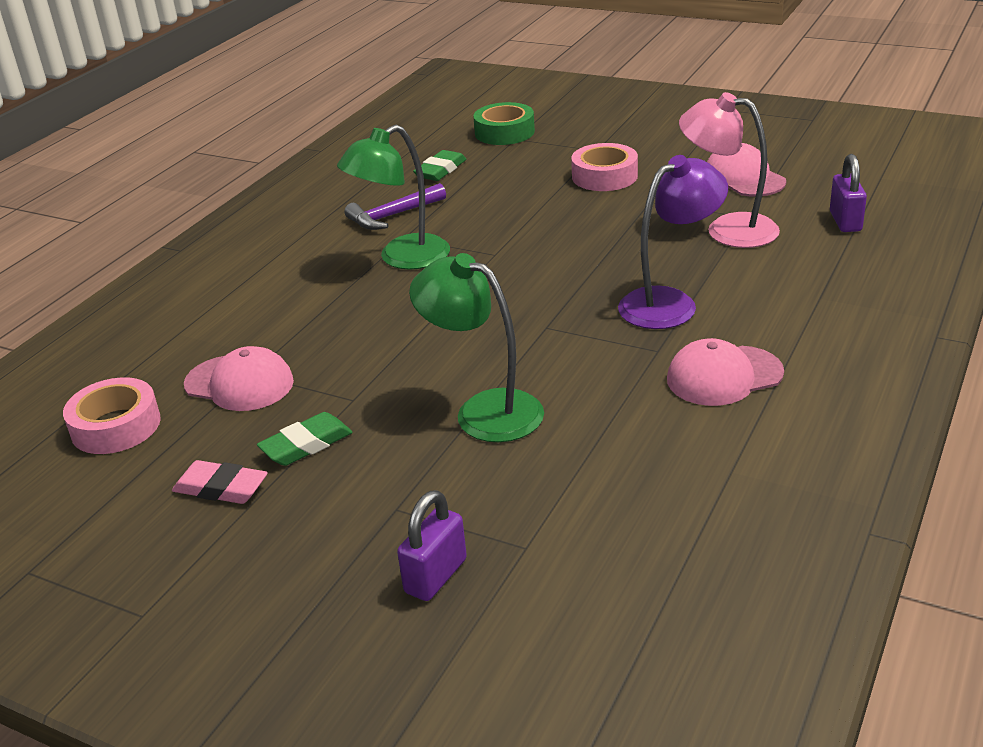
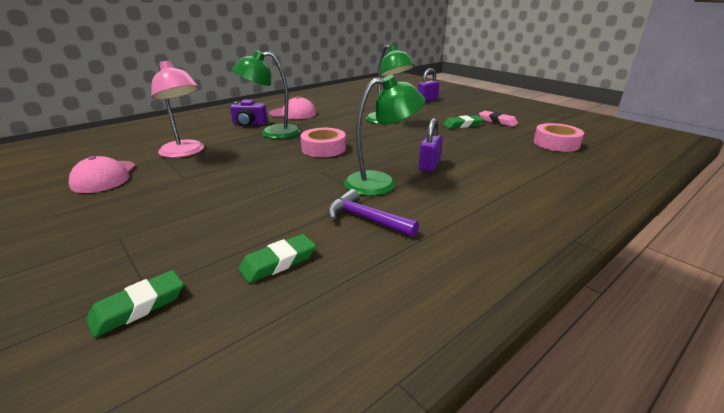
camera: 160 degrees left, 5 degrees down
pink cap [184,346,294,411] -> none
purple hammer [344,183,446,230] -> purple hammer turned 135 degrees counterclockwise [328,189,419,237]
green tape [473,102,535,145] -> green eraser [86,270,184,338]
pink tape [571,143,638,191] -> pink tape moved to [300,128,346,157]
purple lamp [618,155,728,329] -> green lamp [232,50,301,139]
purple padlock [830,154,867,232] -> purple padlock moved to [419,118,443,172]
none -> purple camera [230,99,267,126]

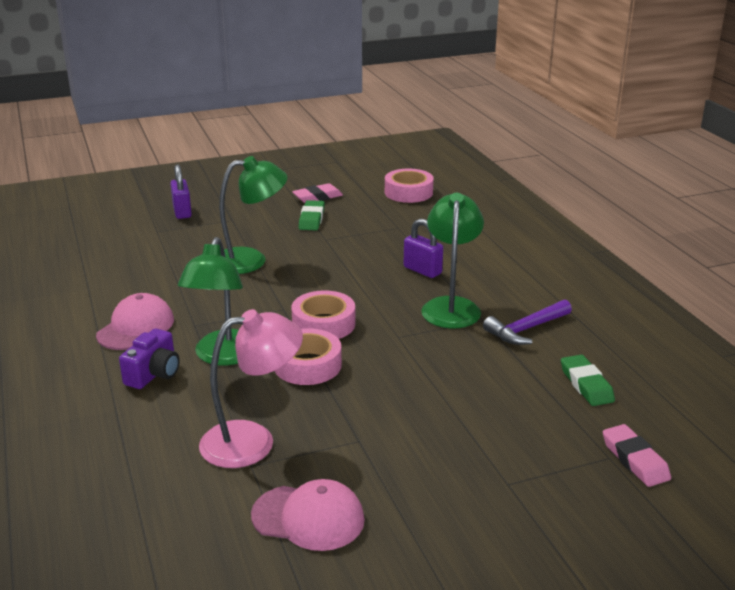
camera: 70 degrees left, 0 degrees up
green eraser [86,270,184,338] -> pink eraser [603,424,671,487]
none -> pink tape [275,328,342,385]

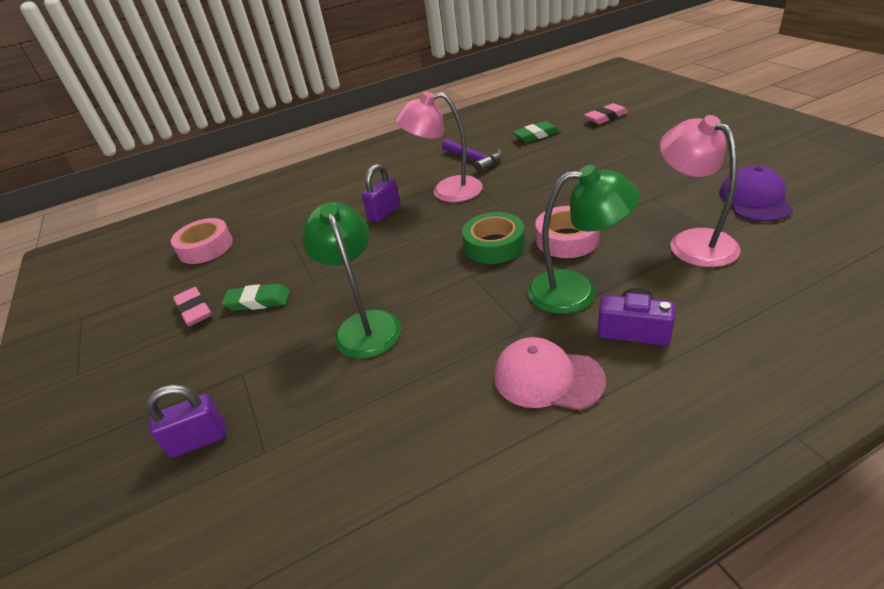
camera: 90 degrees left, 10 degrees up
pink cap [251,479,365,551] -> purple cap [719,165,793,222]
pink tape [291,290,356,339] -> green tape [462,212,525,264]
green lamp [421,193,484,328] -> pink lamp [395,92,483,202]

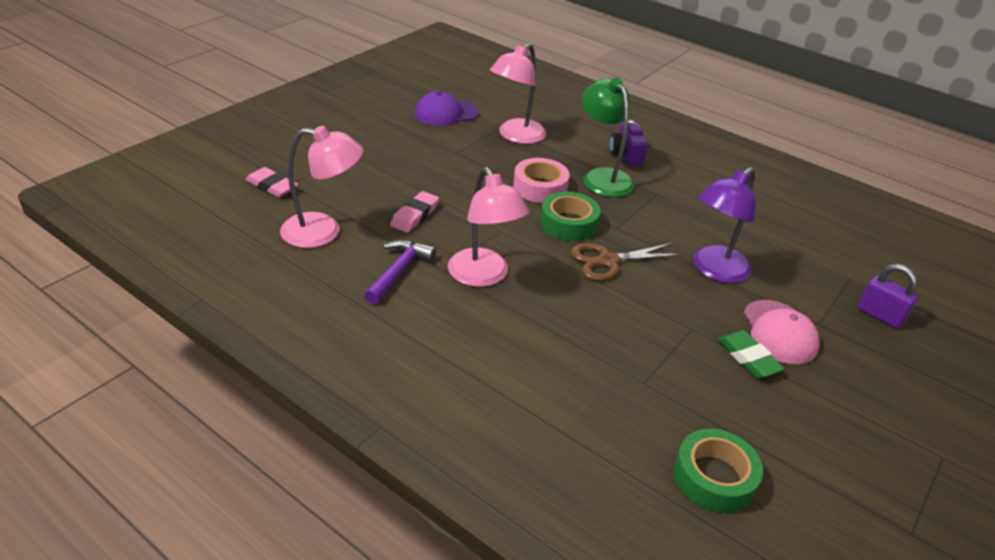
camera: 125 degrees left, 0 degrees up
pink tape [171,218,233,264] -> green tape [674,429,763,513]
pink eraser [173,287,212,326] -> pink eraser moved to [390,191,439,233]
green lamp [301,202,401,359] -> purple lamp [693,167,756,283]
purple padlock [361,164,400,222] -> none
pink cap [494,337,606,410] -> pink cap moved to [744,300,820,364]
green eraser [513,121,560,142] -> pink lamp [280,126,363,248]
none -> brown scissors [571,243,682,281]

